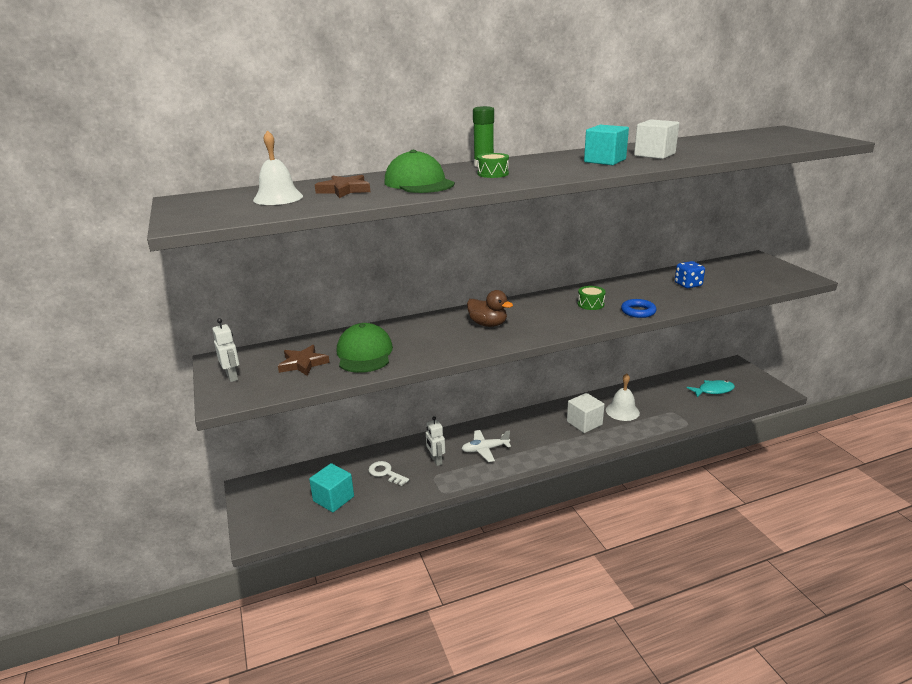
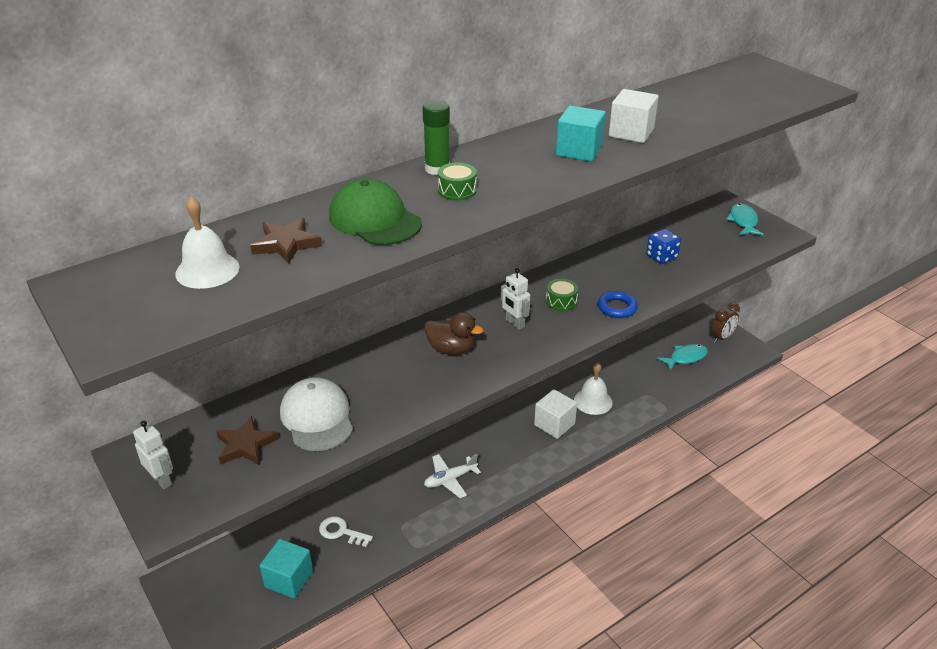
camera: 15 degrees left, 10 degrees up
green cap [337,323,393,373] -> white cap [280,377,353,451]
white robot [426,416,445,466] -> white robot moved to [501,268,530,330]
none -> brown clock [711,302,740,343]
none -> turquoise fish [726,203,764,236]

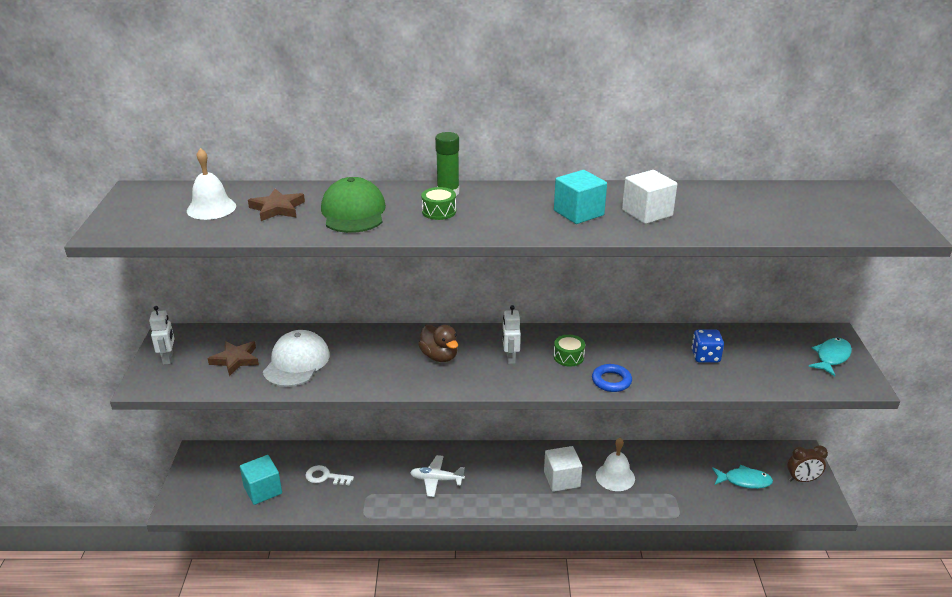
camera: 35 degrees right, 5 degrees down
white key [319,516,373,547] -> white key turned 45 degrees counterclockwise [305,465,354,486]

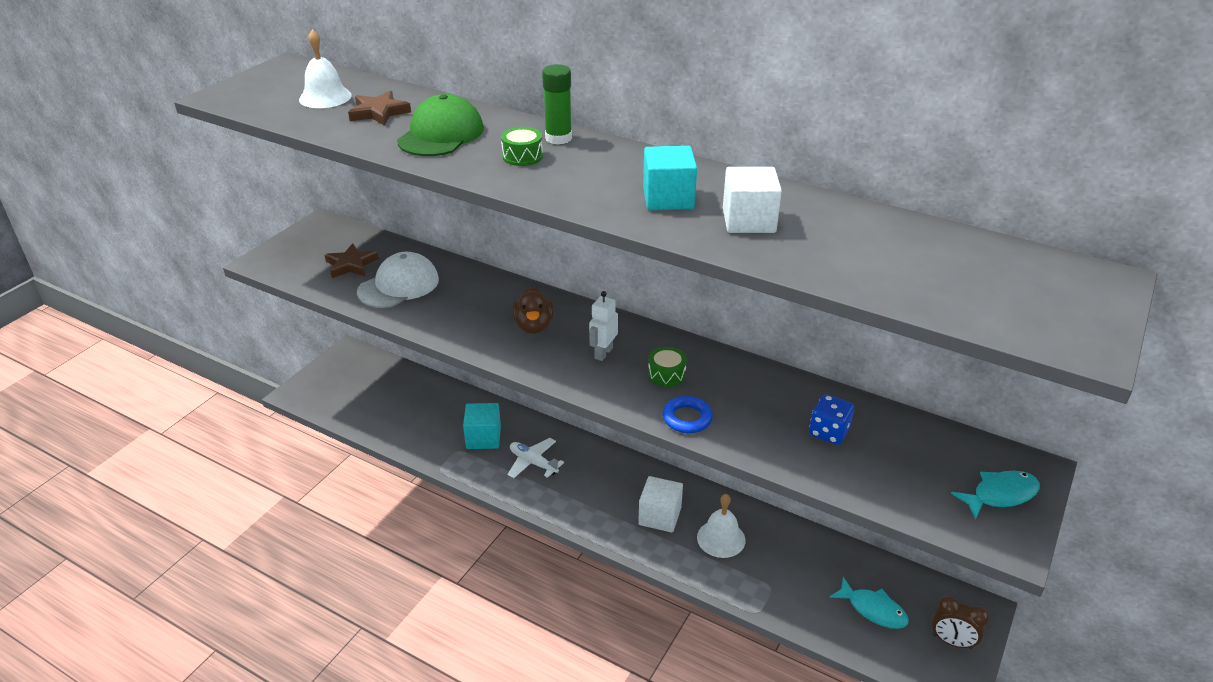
camera: 30 degrees right, 5 degrees up
white robot [149,306,174,365] -> none
turquoise cube [240,455,282,505] -> turquoise cube moved to [463,403,501,449]
white key [305,465,354,486] -> none

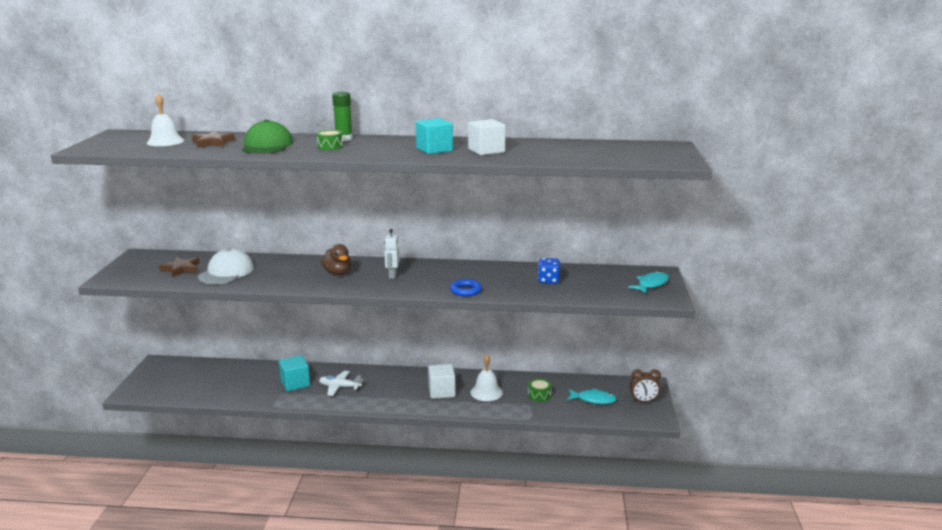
camera: 25 degrees left, 15 degrees down
green drum [648,347,687,387] -> green drum moved to [528,378,552,402]

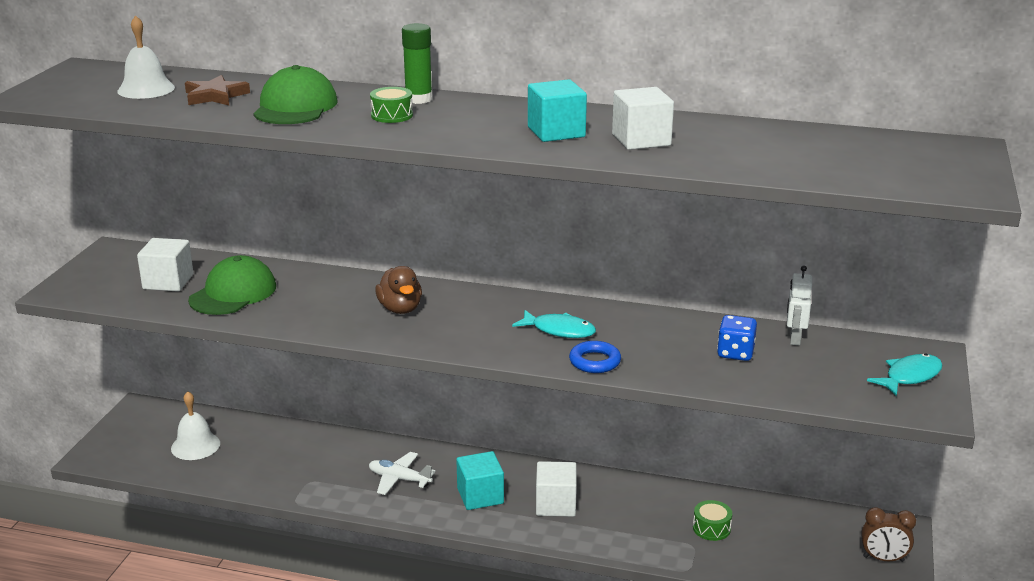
camera: 10 degrees right, 5 degrees up
brown star [159,257,200,278] -> white cube [137,238,193,291]
white cap [198,248,254,284] -> green cap [188,255,276,315]
turquoise cube [279,355,310,391] -> turquoise cube moved to [456,451,504,510]
white robot [384,229,400,279] -> white robot moved to [787,265,812,346]
white bell [470,354,503,401] -> white bell moved to [171,391,220,460]
turquoise fish [567,388,617,404] -> turquoise fish moved to [512,310,596,338]

